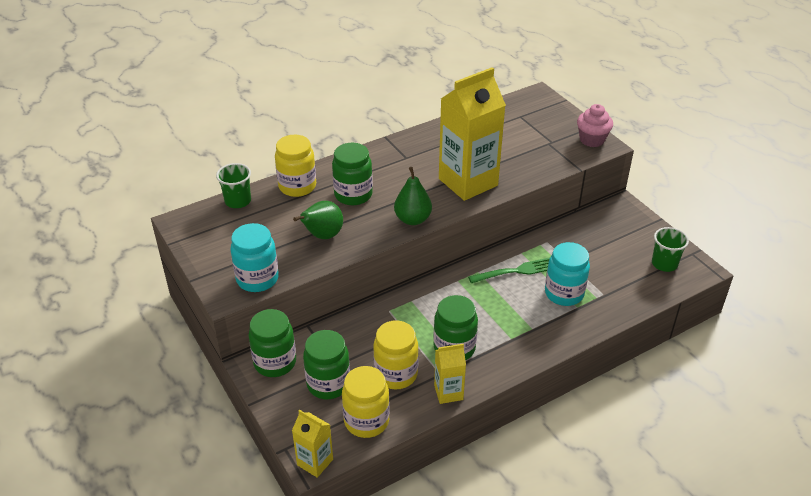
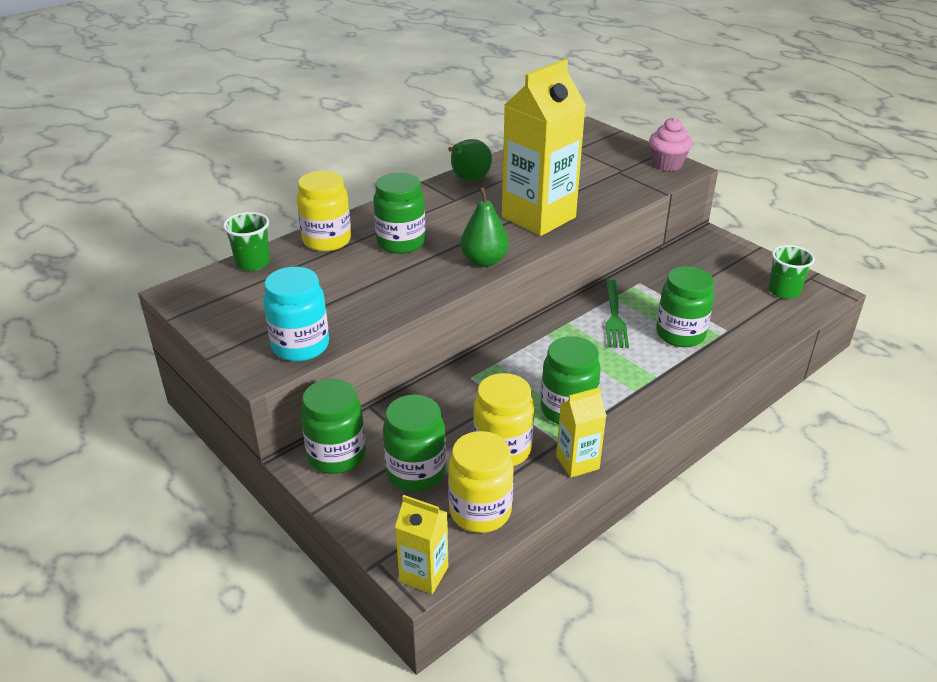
camera: 10 degrees left, 5 degrees down
green pear [293,201,343,239] -> green pear moved to [448,139,492,181]
green fork [468,257,550,283] -> green fork turned 120 degrees clockwise [605,279,629,348]
turquoise jar [545,242,590,306] -> green jar [656,266,714,347]

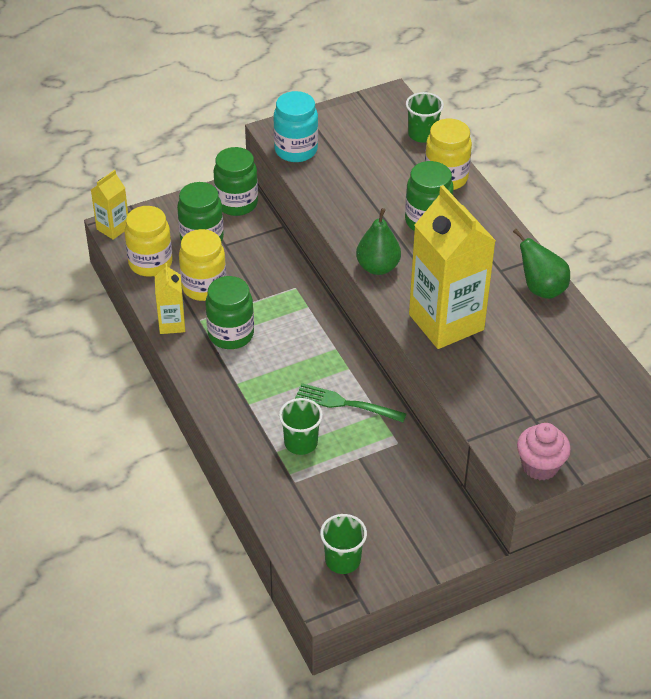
camera: 105 degrees right, 10 degrees up
green jar [656,266,714,347] -> green cup [279,398,323,455]

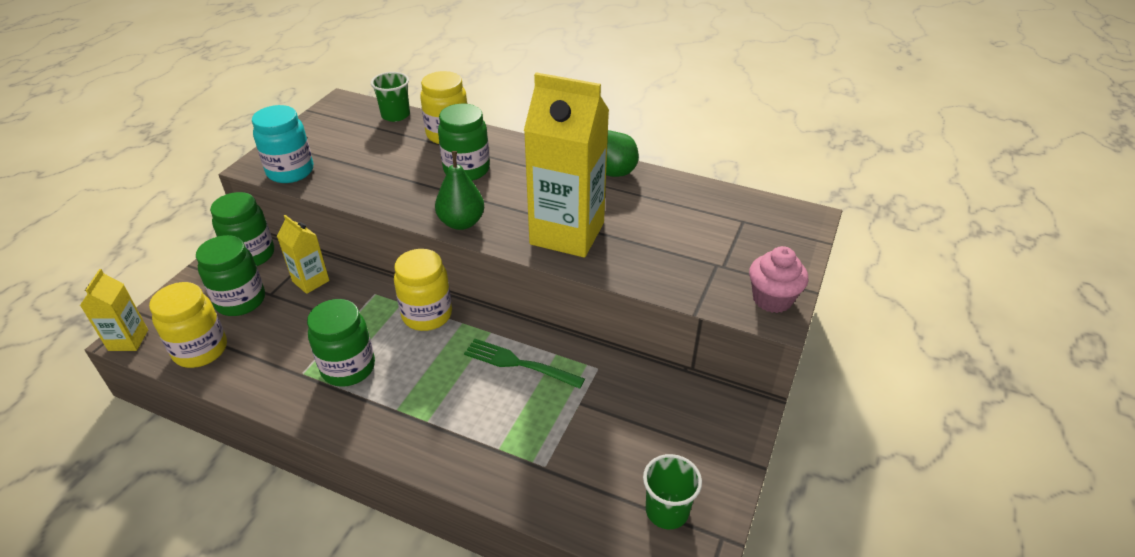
camera: 40 degrees left, 5 degrees down
yellow carton [155,263,185,334] -> yellow carton moved to [277,215,329,294]
yellow jar [179,229,226,301] -> yellow jar moved to [394,249,452,331]
green cup [279,398,323,455] -> none
green fork [295,383,407,422] -> green fork turned 45 degrees clockwise [464,339,585,389]

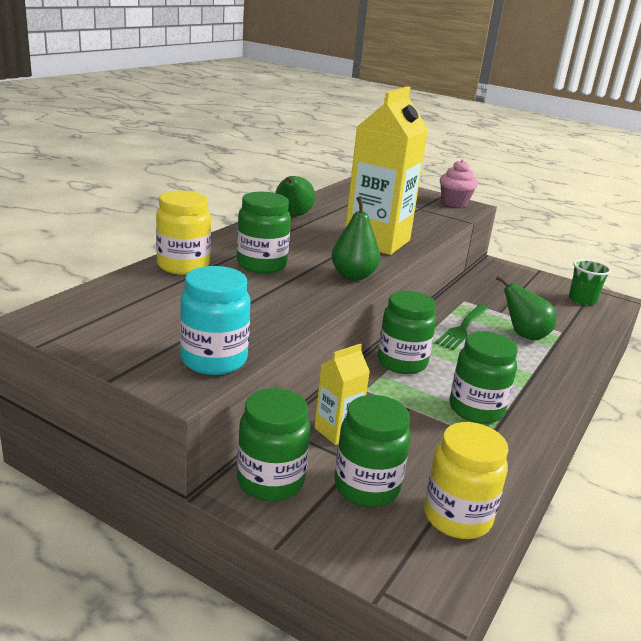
camera: 85 degrees left, 15 degrees down
yellow carton [80,269,148,351] -> none
green cup [371,72,410,122] -> none
yellow jar [394,249,452,331] -> green jar [378,291,436,374]
none -> green pear [496,275,556,340]

